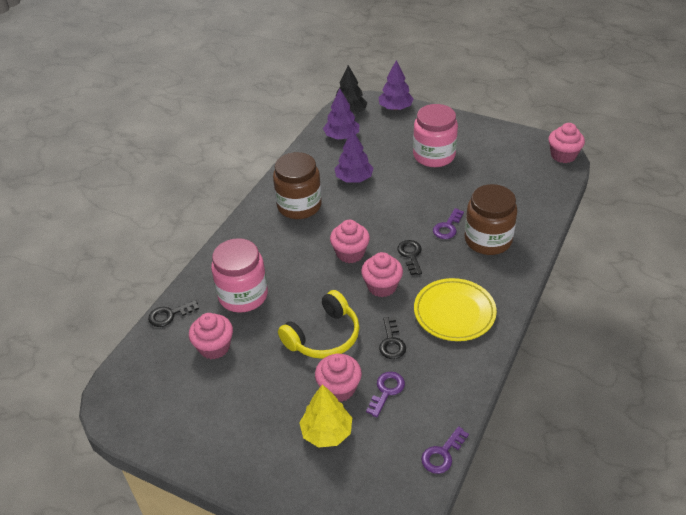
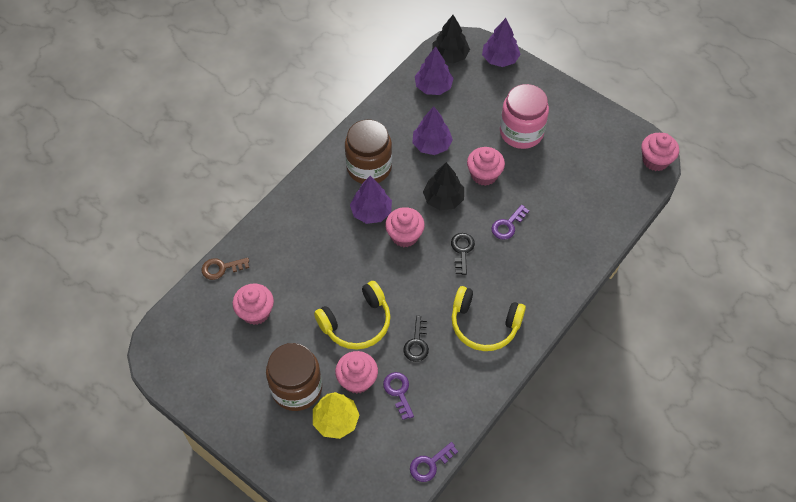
camera: 10 degrees right, 15 degrees up
black key [148,300,199,327] -> brown key [202,258,249,280]
pink jar [211,238,268,313] -> none
pink cupcake [361,252,403,297] -> pink cupcake moved to [467,147,505,186]
purple key [366,372,405,417] -> purple key turned 60 degrees counterclockwise [383,372,414,420]
yellow plate [414,278,497,341] -> yellow headphones [452,286,526,351]
brown jar [465,184,517,255] -> brown jar moved to [266,343,322,411]
none -> purple tree [350,176,392,224]
none -> black tree [423,162,464,210]

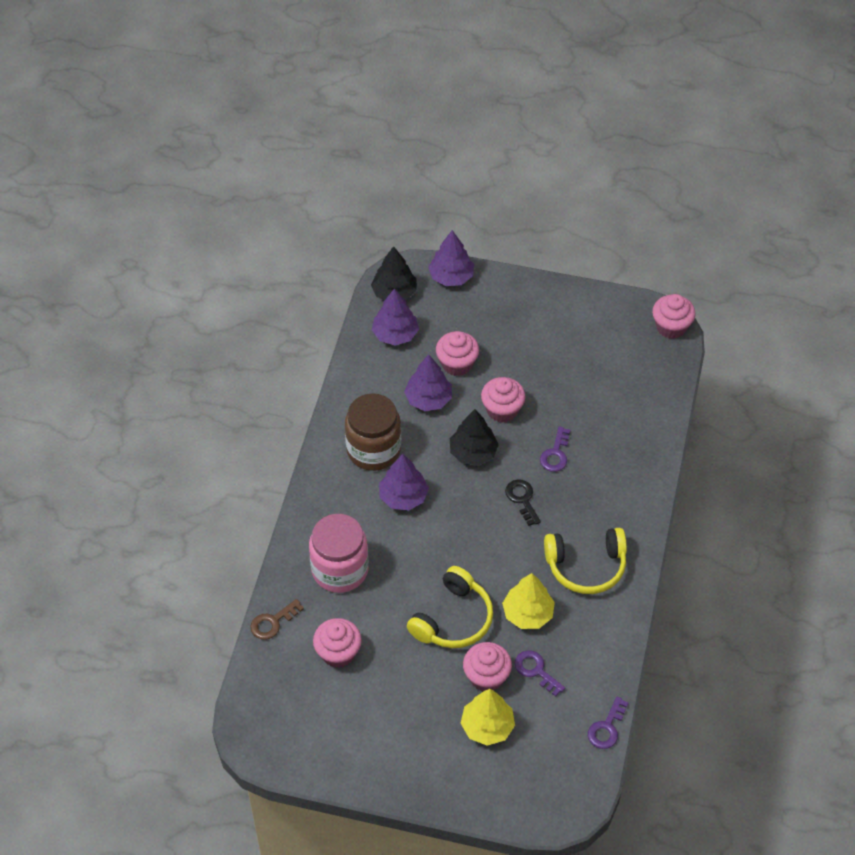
camera: 25 degrees left, 5 degrees down
brown jar [266,343,322,411] -> none
pink cupcake [385,207,425,247] -> pink cupcake moved to [436,331,479,376]
black key [403,316,429,362] -> yellow tree [502,573,555,629]
pink jar [500,84,549,149] -> pink jar moved to [309,514,369,593]

